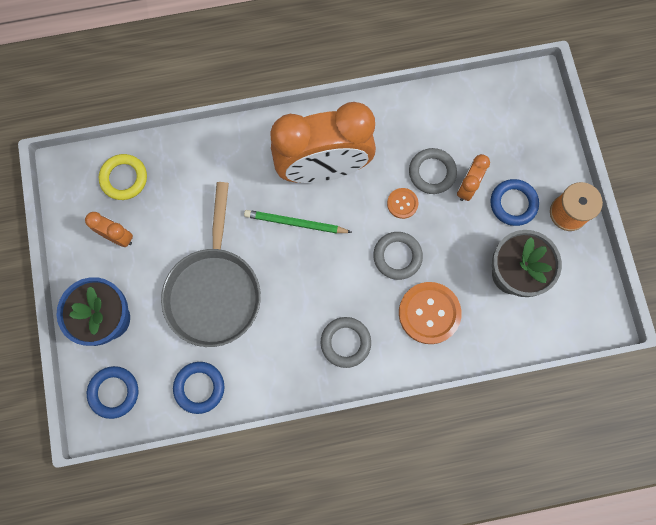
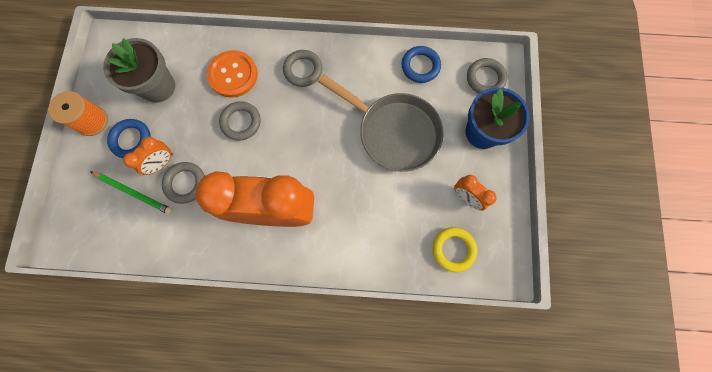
camera: 165 degrees left, 0 degrees up
blue ring [87,366,138,419] -> grey ring [467,58,507,93]
grey pan [161,182,261,347] -> grey pan turned 105 degrees clockwise [318,74,444,172]
green pencil [244,210,352,234] -> green pencil moved to [90,171,173,215]
orange button [387,188,418,219] -> none

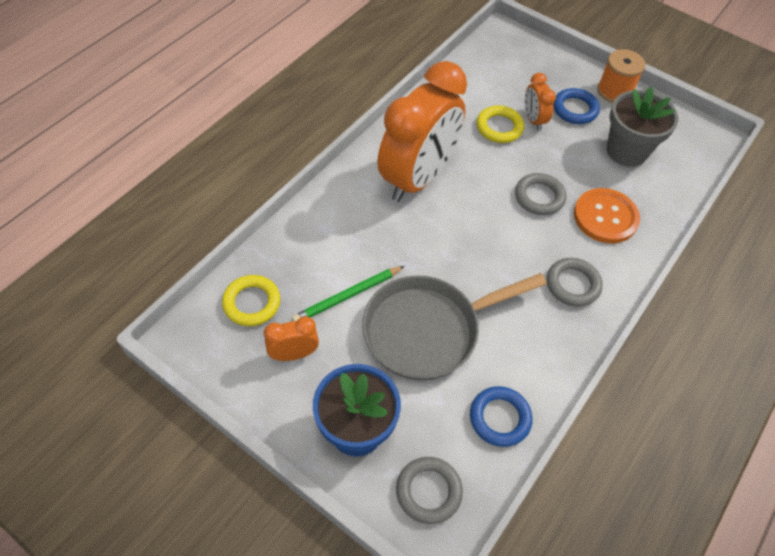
camera: 120 degrees right, 20 degrees down
green pencil [90,171,173,215] -> green pencil moved to [292,266,404,321]
grey ring [162,162,205,204] -> yellow ring [477,106,524,143]

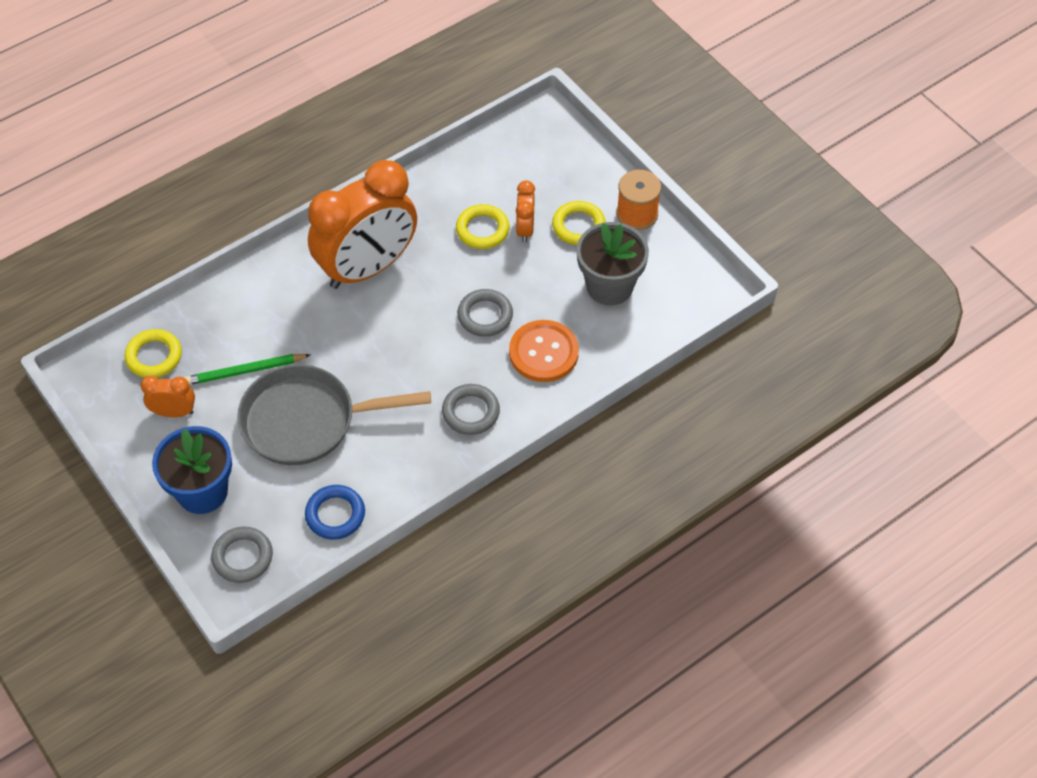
camera: 20 degrees right, 0 degrees up
blue ring [553,88,600,124] -> yellow ring [552,201,606,245]

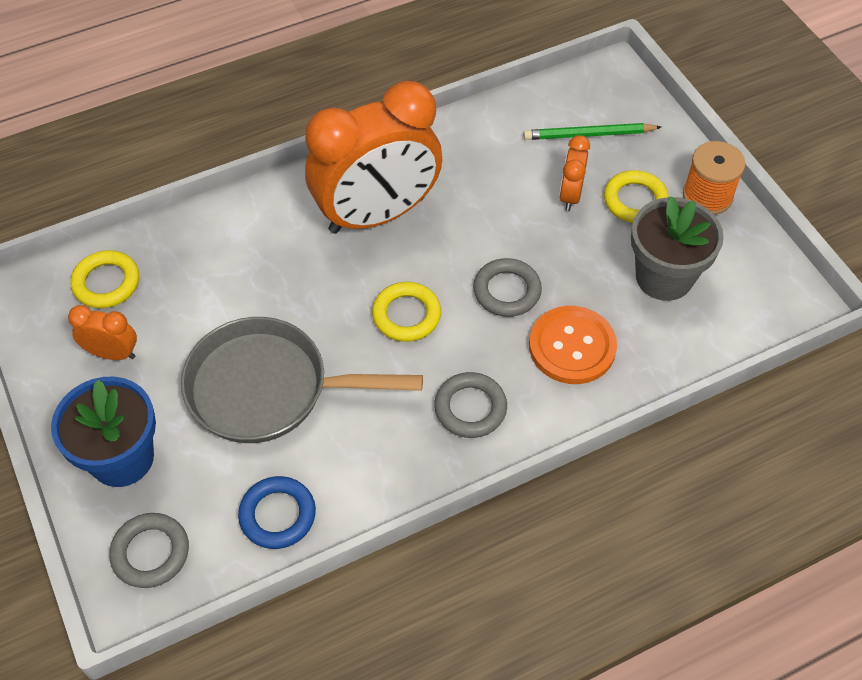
camera: 10 degrees right, 0 degrees up
green pencil [184,354,310,385] -> green pencil moved to [523,123,661,140]
yellow ring [456,204,510,249] -> yellow ring moved to [372,282,441,342]

